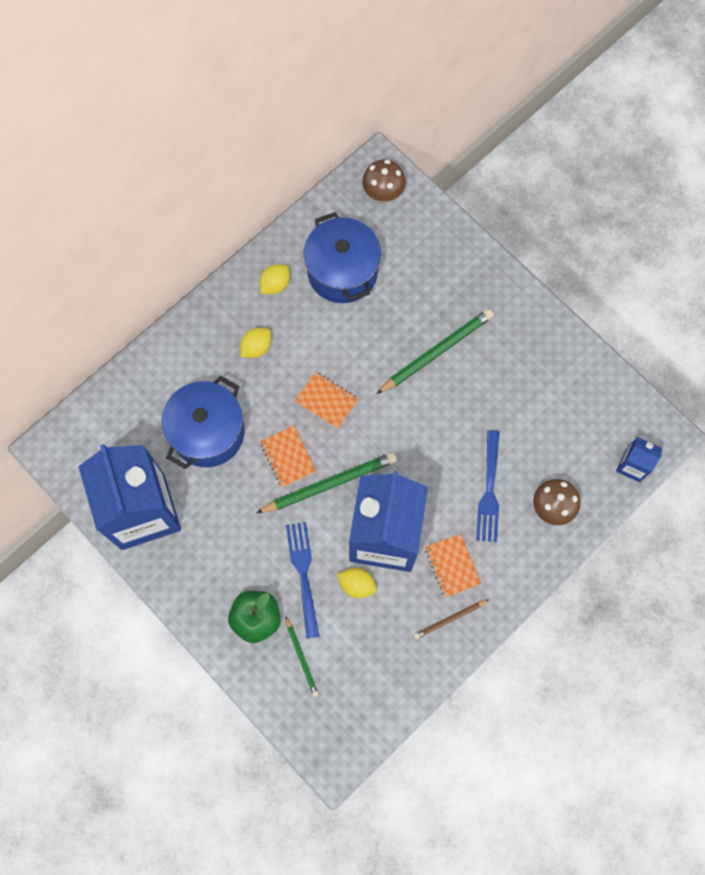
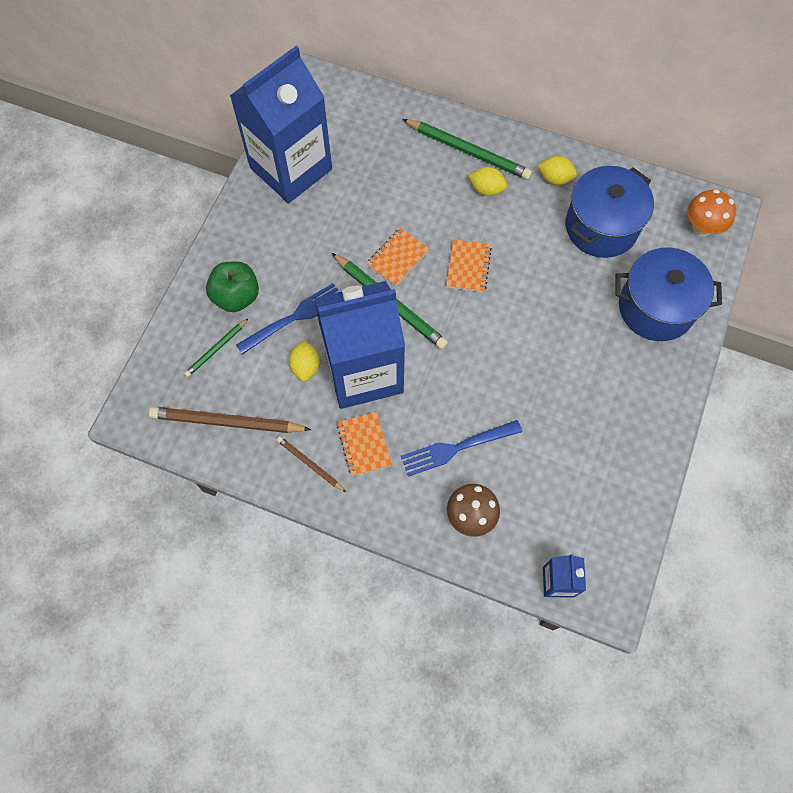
camera: 65 degrees right, 5 degrees down
blue pot [162,376,245,469] -> blue pot moved to [616,248,722,341]
brown mushroom [362,159,406,202] -> orange mushroom [687,189,736,236]
green pencil [376,308,494,394] -> green pencil moved to [402,119,532,180]
orange notebook [425,534,481,597] -> orange notebook turned 60 degrees counterclockwise [337,412,392,476]
none -> brown pencil [149,407,311,433]

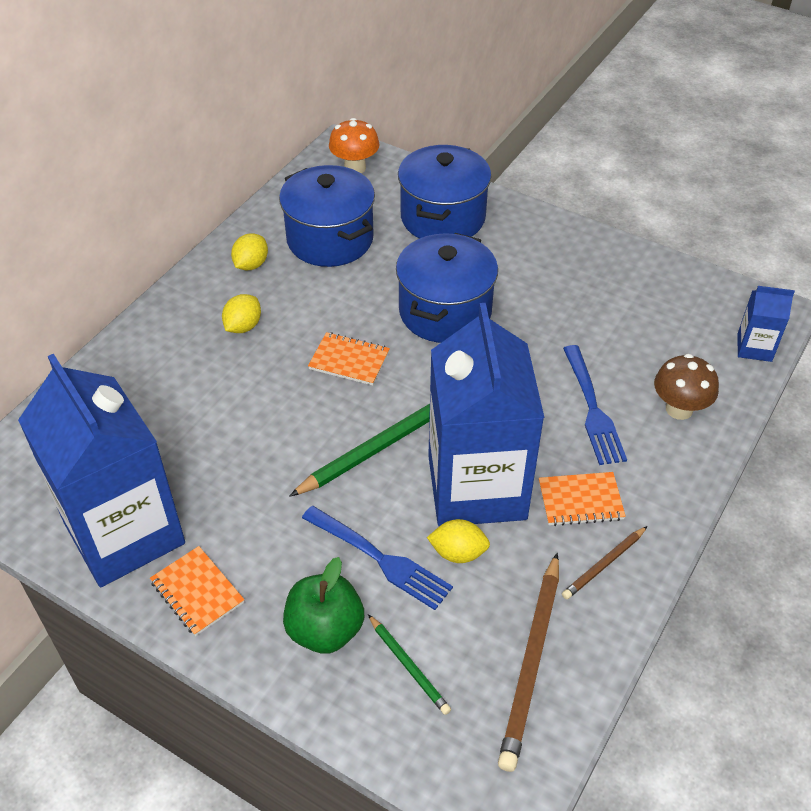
camera: 80 degrees left, 20 degrees down
blue fork [236,283,338,355] -> blue fork turned 150 degrees clockwise [302,506,453,610]
orange notebook [367,228,430,286] -> orange notebook moved to [150,546,245,636]
green pencil [402,119,532,180] -> none
none -> blue pot [396,233,498,343]

